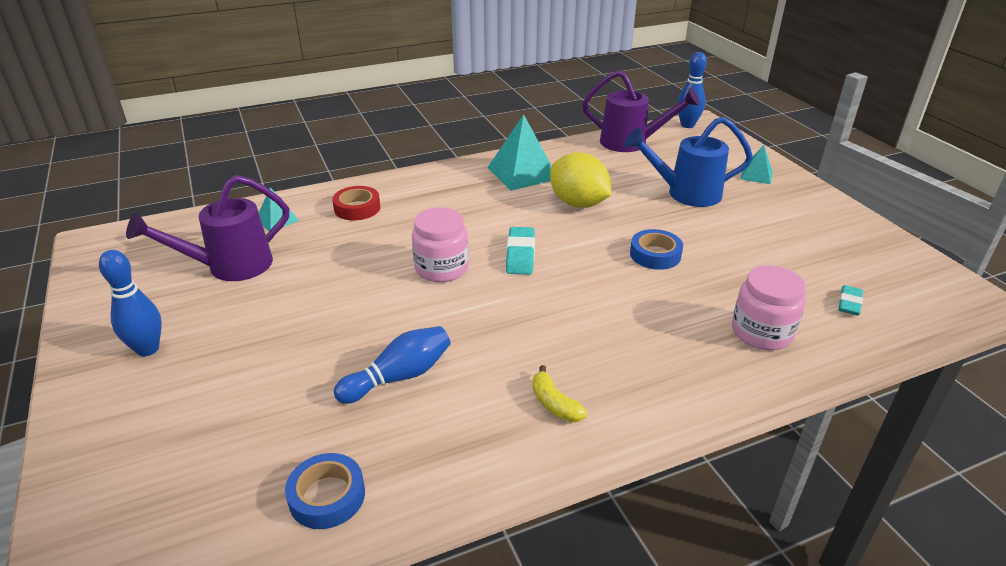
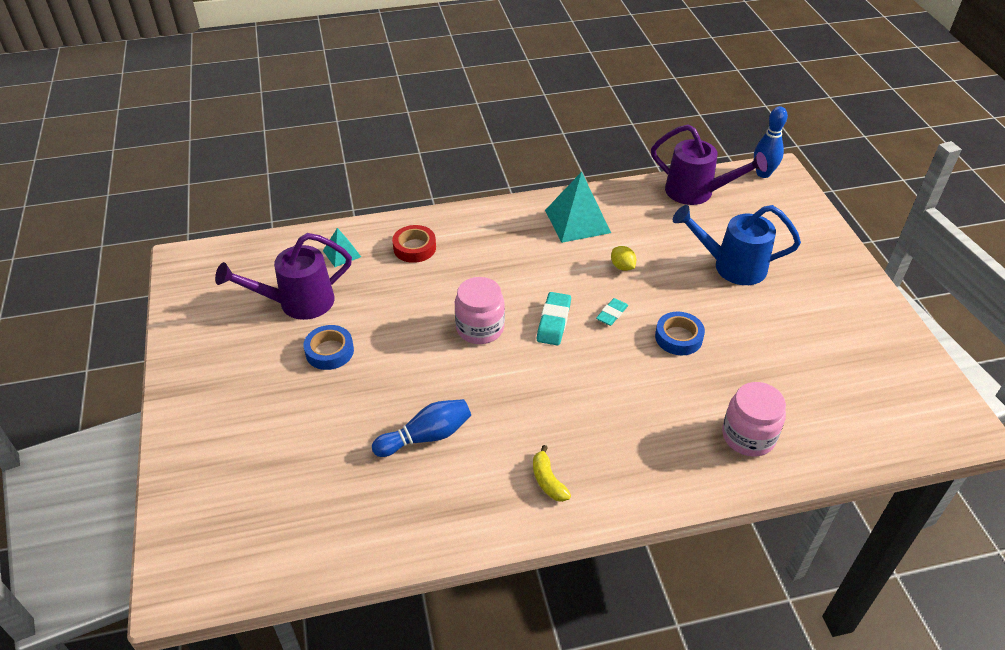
camera: 10 degrees right, 10 degrees up
blue bowling pin [99,250,162,356] -> none
blue tape [285,453,365,529] -> blue tape moved to [304,325,354,370]
yellow lemon [550,152,611,208] -> yellow lemon [611,246,636,271], size x0.46
turquoise pyramid [741,145,772,184] -> none
turquoise eraser [839,285,863,316] -> turquoise eraser moved to [596,298,628,326]

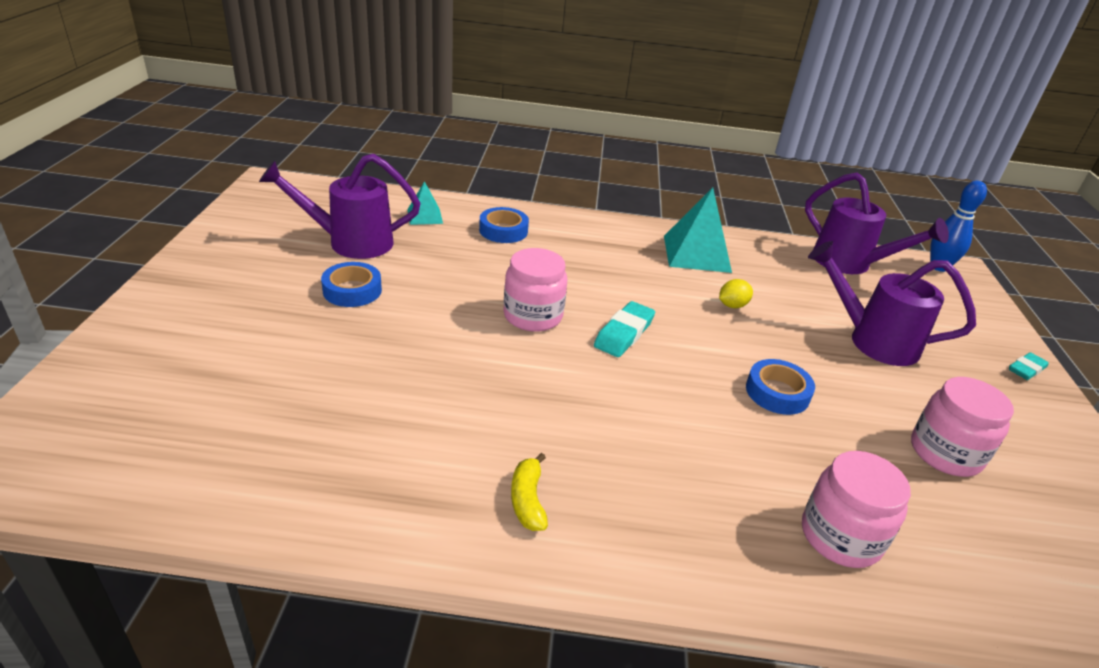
camera: 15 degrees right, 10 degrees down
blue bowling pin [372,399,471,457] -> none
red tape [392,225,436,263] -> blue tape [479,207,529,243]
turquoise eraser [596,298,628,326] -> turquoise eraser moved to [1009,352,1049,380]
yellow lemon [611,246,636,271] -> yellow lemon turned 75 degrees clockwise [719,279,753,308]
blue watering can [673,205,801,285] -> purple watering can [808,241,976,366]
none -> pink jar [911,377,1014,477]

